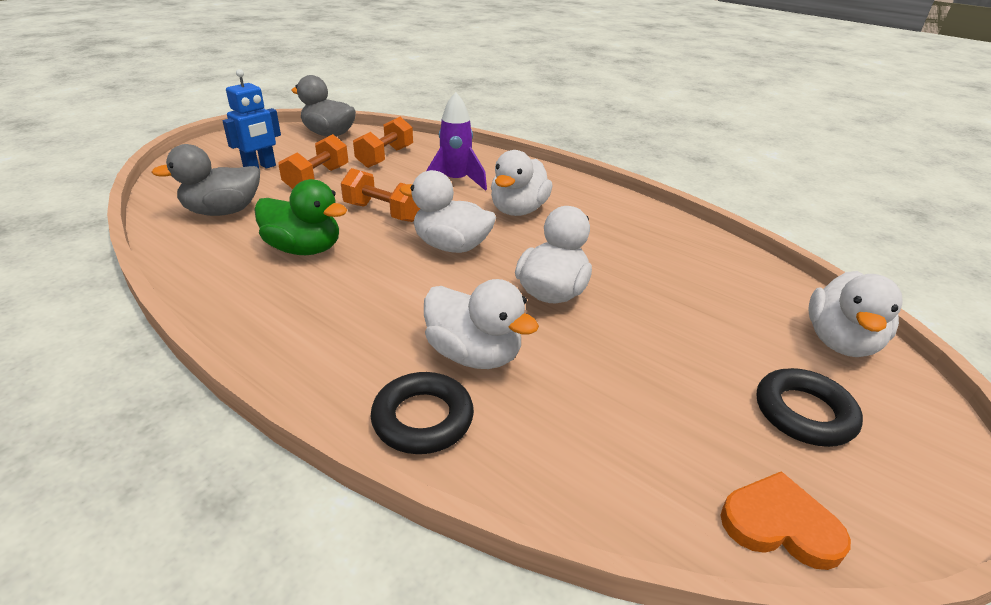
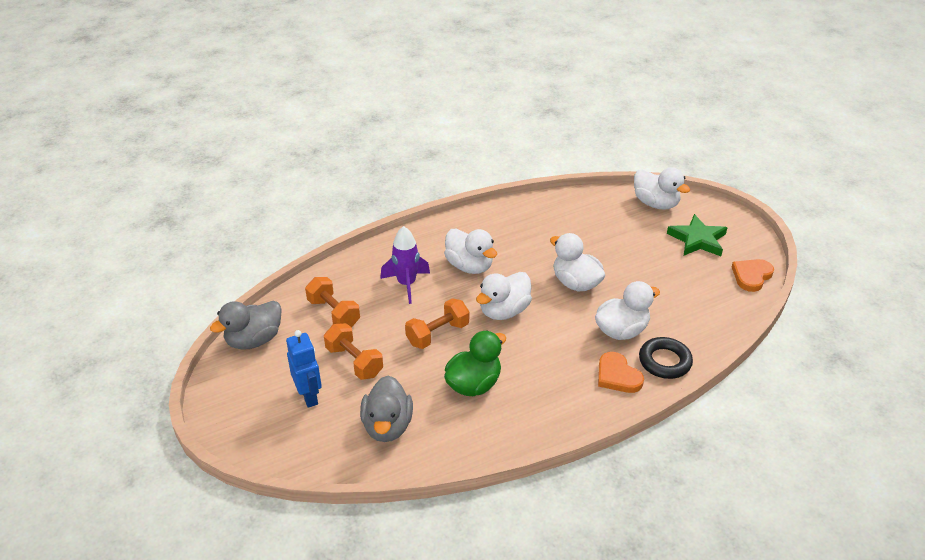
camera: 65 degrees left, 5 degrees up
black ring [757,368,863,447] -> green star [667,214,727,256]
none -> orange heart [598,352,644,393]

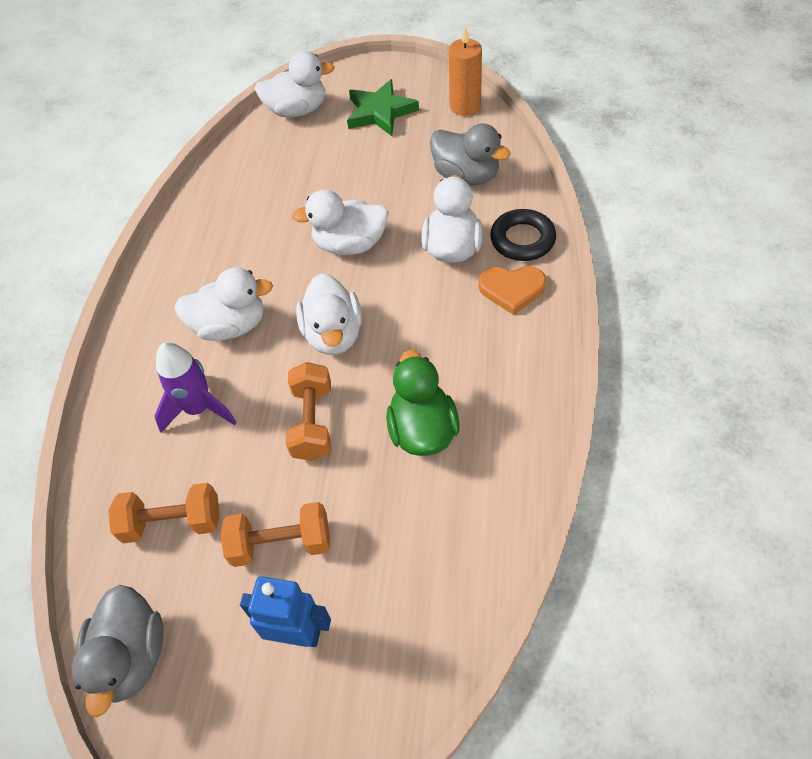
camera: 50 degrees left, 15 degrees up
grey duck [360,375,413,442] -> grey duck moved to [430,123,511,186]
orange heart [732,259,774,292] -> orange candle [449,27,482,116]

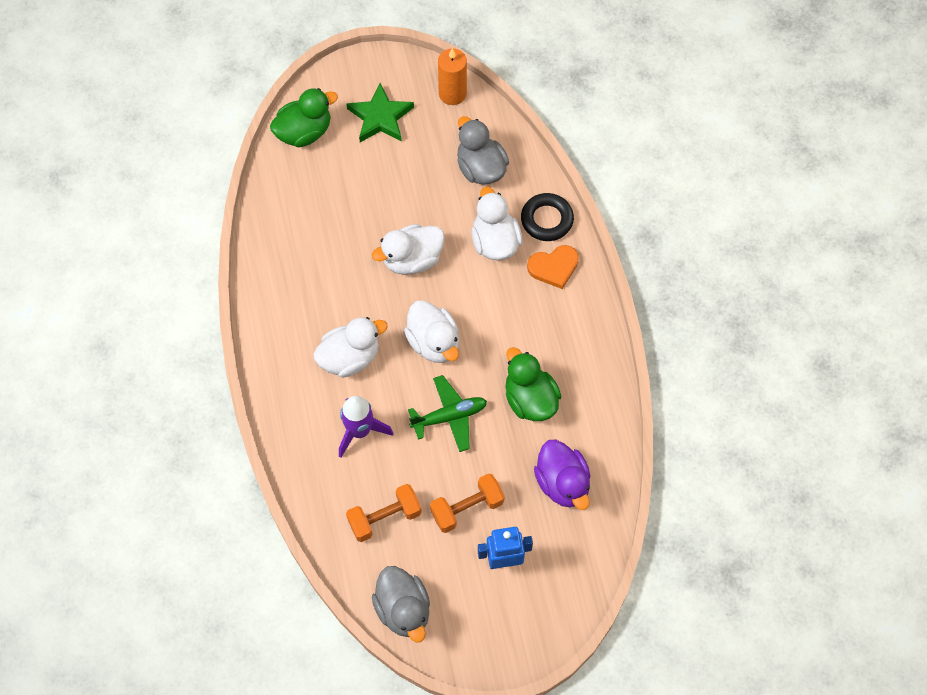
camera: 25 degrees left, 10 degrees up
white duck [255,51,335,117] -> green duck [270,88,338,147]
orange dumbbell [285,362,331,461] -> green plane [408,375,487,452]
grey duck [430,123,511,186] -> grey duck turned 135 degrees counterclockwise [457,116,509,185]
none -> purple duck [534,440,591,510]

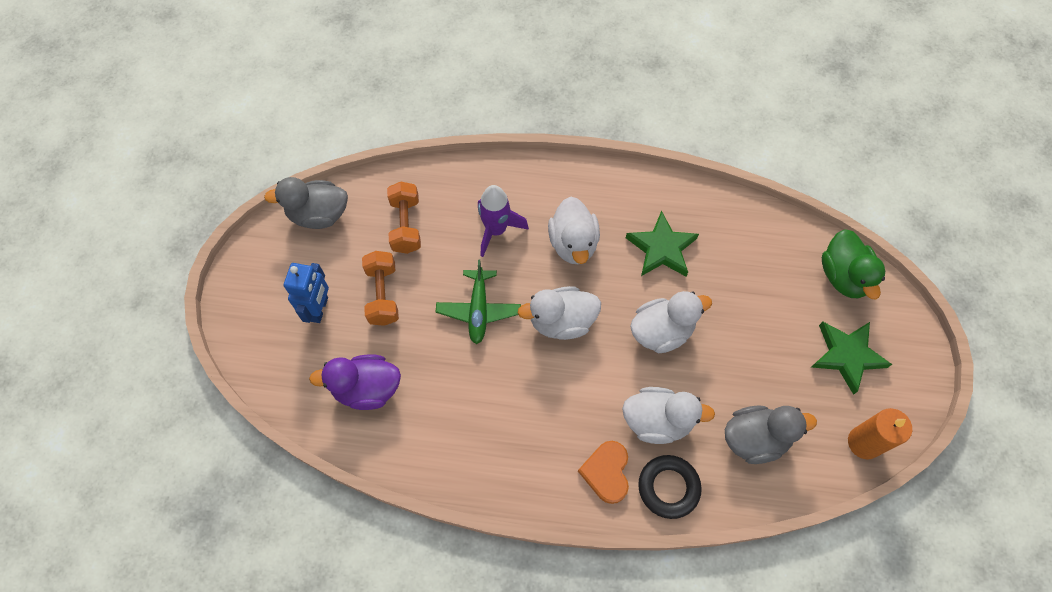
camera: 110 degrees right, 0 degrees up
white duck [372,224,445,275] -> white duck turned 75 degrees clockwise [630,291,712,353]
green duck [506,347,562,421] -> none
none -> green star [626,210,699,276]

